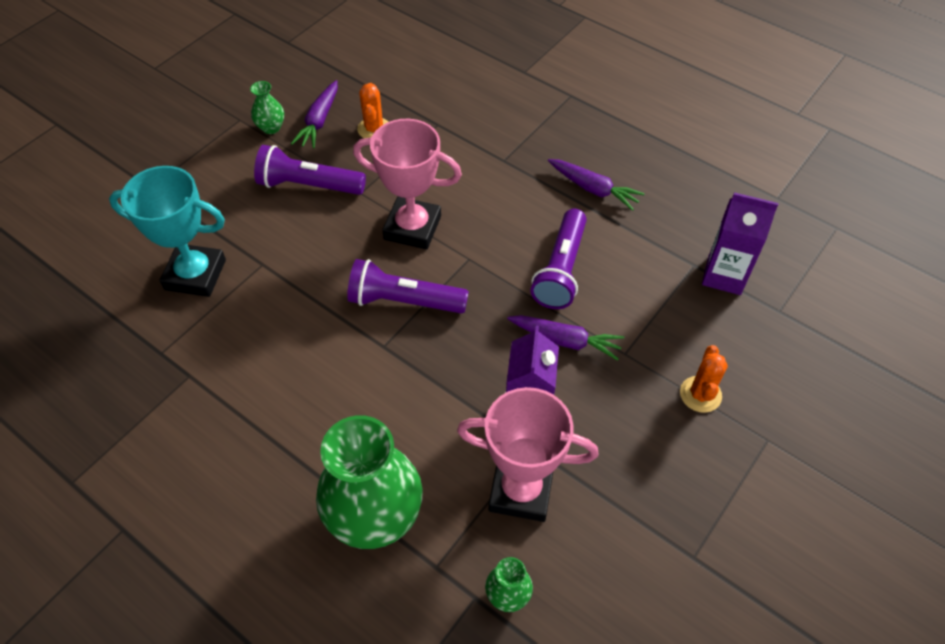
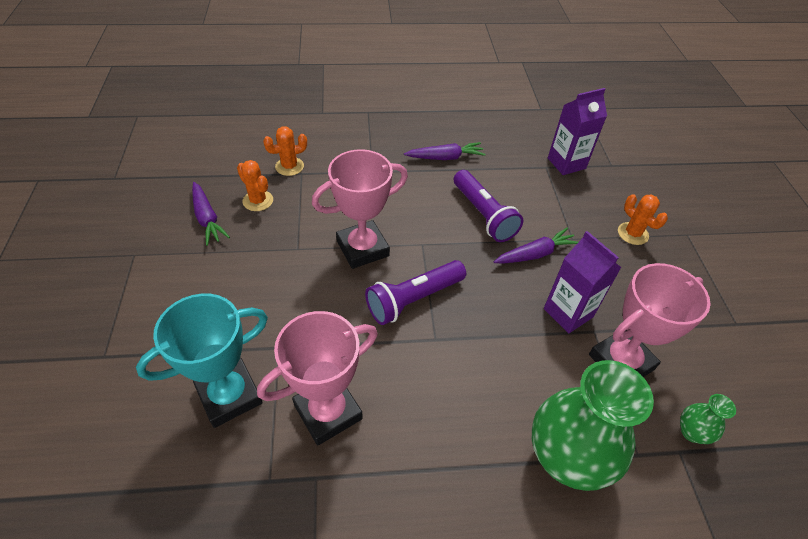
camera: 45 degrees left, 5 degrees down
green vase [250,81,284,134] -> none
purple flashlight [254,145,366,195] -> none
none -> pink trophy [257,311,378,445]
none -> orange cactus [263,127,307,176]

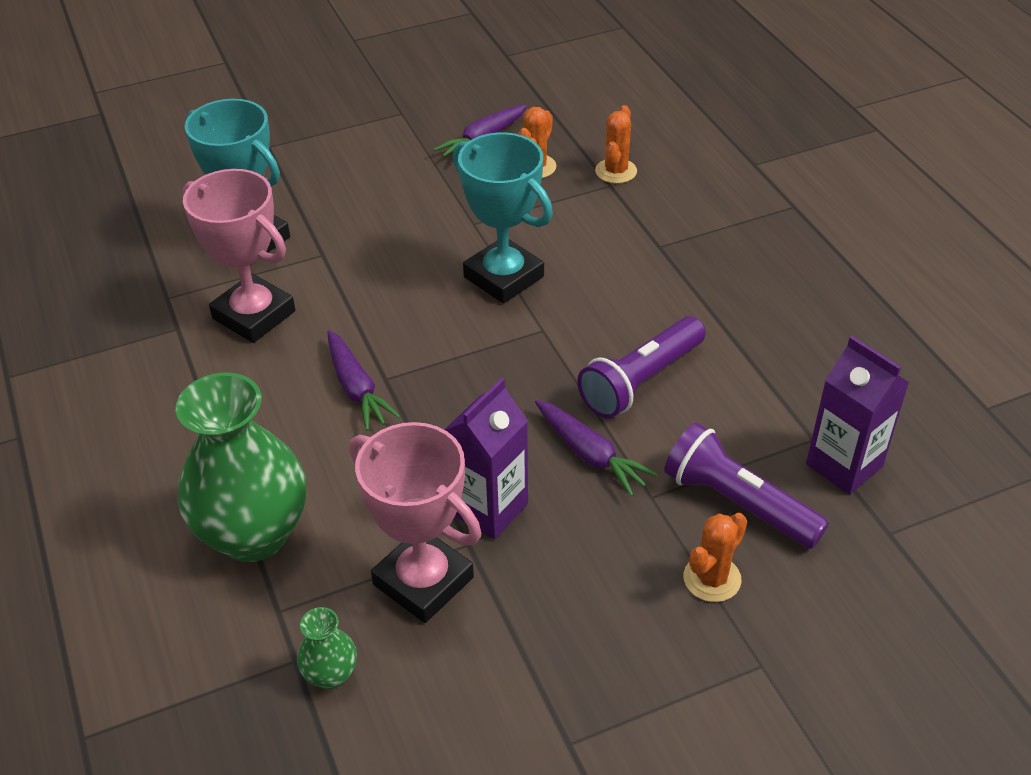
camera: 75 degrees right, 5 degrees down
orange cactus [263,127,307,176] -> orange cactus turned 60 degrees clockwise [595,105,637,184]
pink trophy [312,149,408,269] -> turquoise trophy [453,132,553,304]
purple flashlight [365,260,466,325] -> purple flashlight moved to [664,423,829,549]
purple carrot [404,142,486,160] -> purple carrot moved to [327,330,401,431]

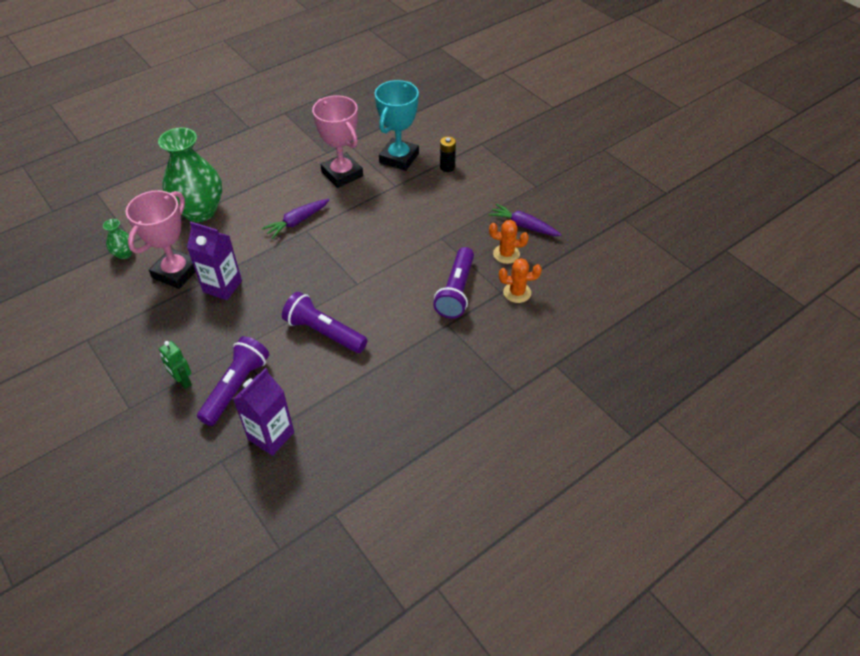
camera: 75 degrees right, 5 degrees up
pink trophy [183,169,295,343] -> pink trophy turned 60 degrees counterclockwise [312,95,363,188]
turquoise trophy [453,132,553,304] -> none
purple carrot [535,400,658,496] -> none
orange cactus [683,513,747,602] -> green robot [159,341,192,389]
none -> purple flashlight [433,247,474,319]
none -> black battery [440,137,456,172]

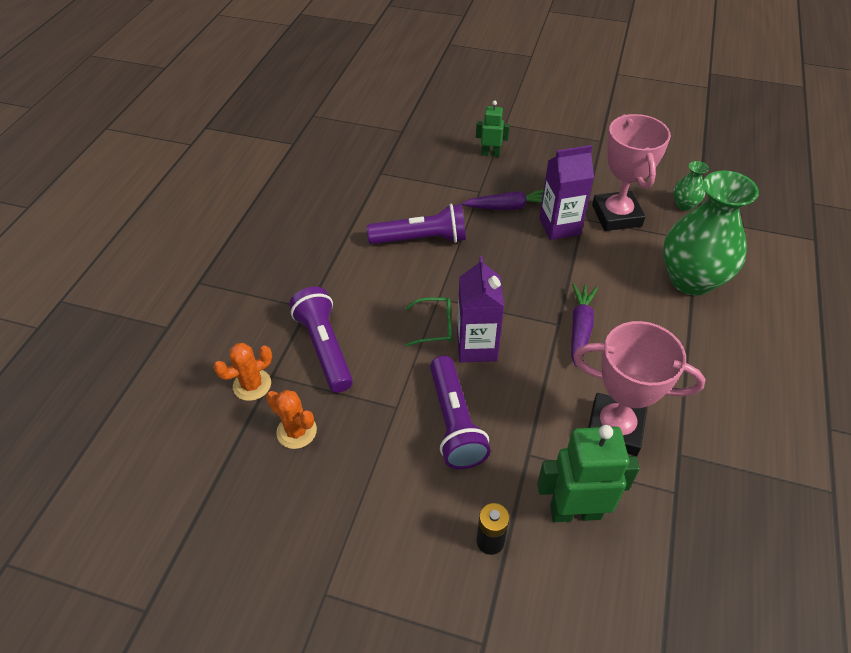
camera: 145 degrees right, 0 degrees up
purple flashlight [197,336,269,426] -> purple flashlight moved to [430,356,491,469]
purple carton [233,368,294,456] -> purple carton moved to [457,256,504,362]
turquoise trophy [375,80,419,171] -> green robot [537,425,640,522]
purple carrot [488,203,562,236] -> purple carrot moved to [462,190,544,210]
orange cactus [489,220,529,264] -> orange cactus turned 60 degrees clockwise [266,390,317,449]
none -> green glasses [405,298,452,347]

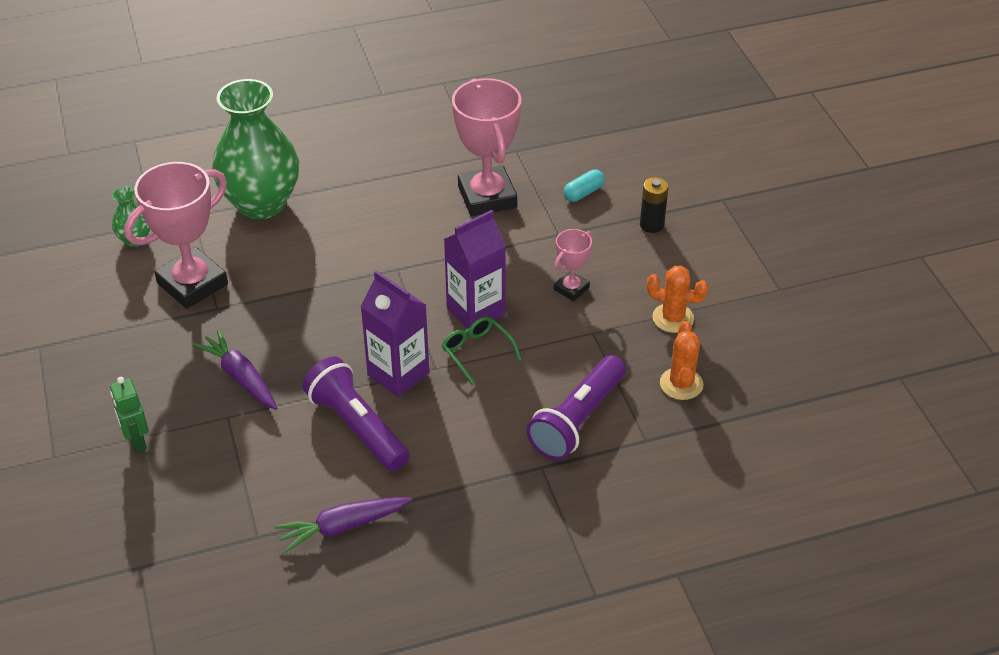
camera: 125 degrees left, 5 degrees down
orange cactus [213,343,272,401] -> orange cactus moved to [647,266,708,333]
purple flashlight [430,356,491,469] -> pink trophy [554,229,593,301]
green robot [537,425,640,522] -> turquoise capsule [564,169,605,202]
purple carton [539,145,594,240] -> purple carton moved to [360,271,429,397]
purple carrot [571,283,598,367] -> purple carrot moved to [275,497,413,553]

